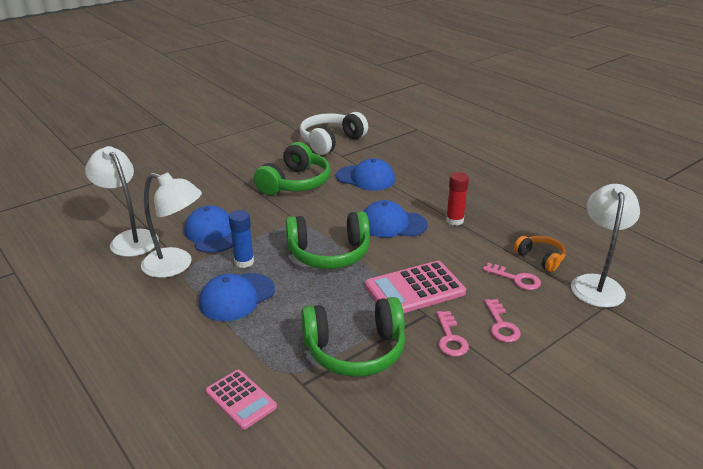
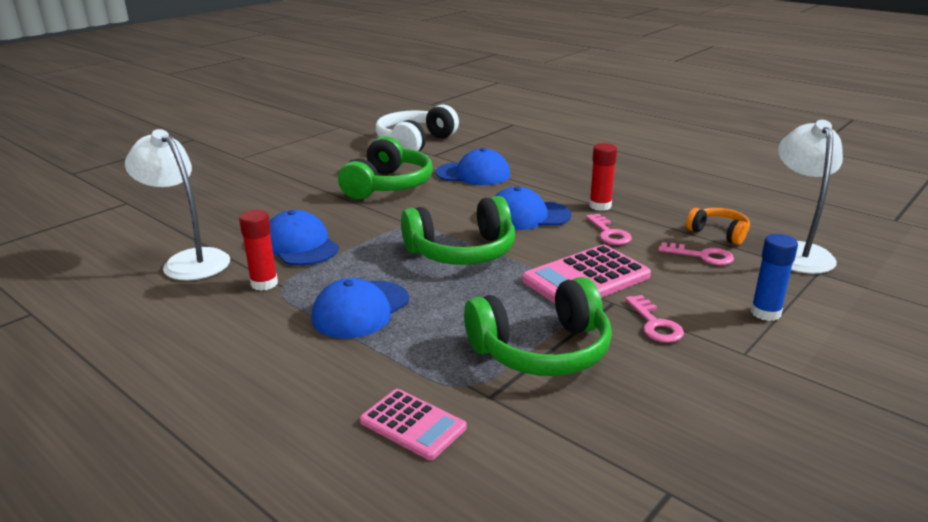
camera: 10 degrees left, 5 degrees down
white lamp [141,173,202,278] -> red glue stick [239,210,278,291]
blue glue stick [229,210,254,268] -> blue glue stick moved to [751,234,798,321]
pink key [484,299,521,342] -> pink key moved to [586,214,632,245]

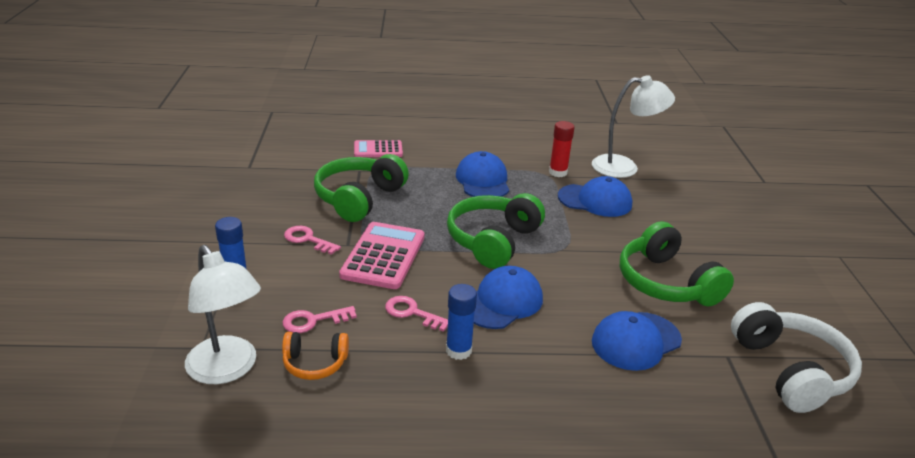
camera: 135 degrees right, 5 degrees up
red glue stick [589,143,617,211] -> blue glue stick [446,284,477,360]

